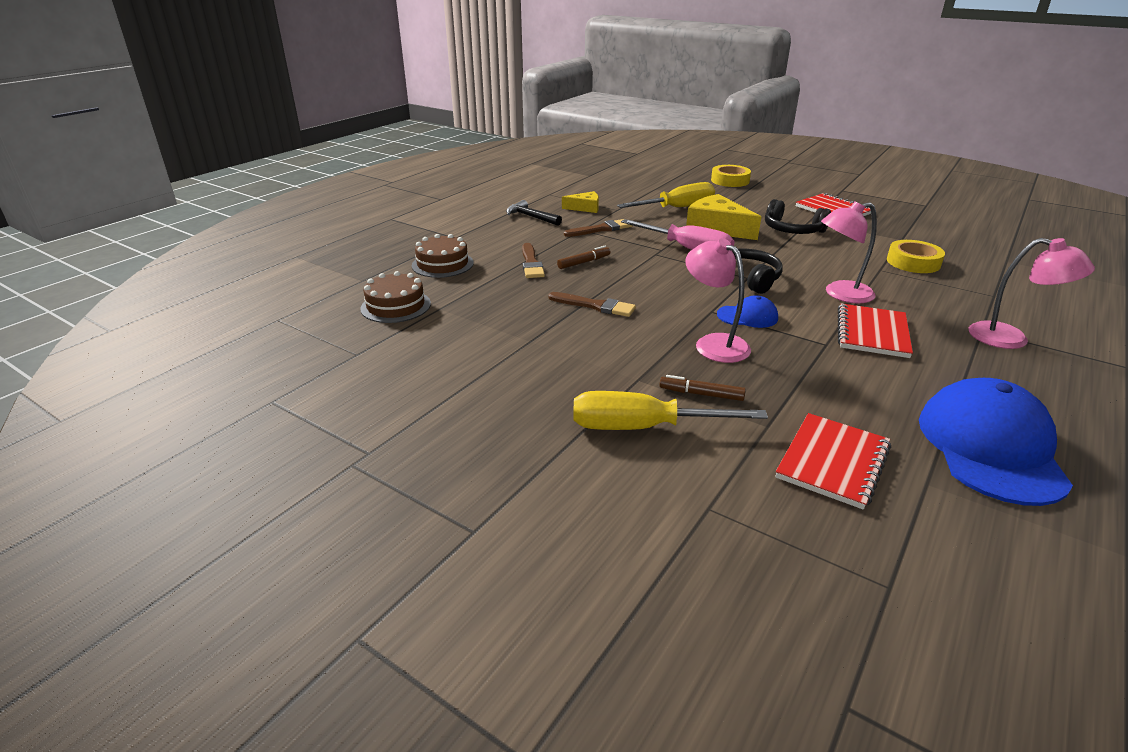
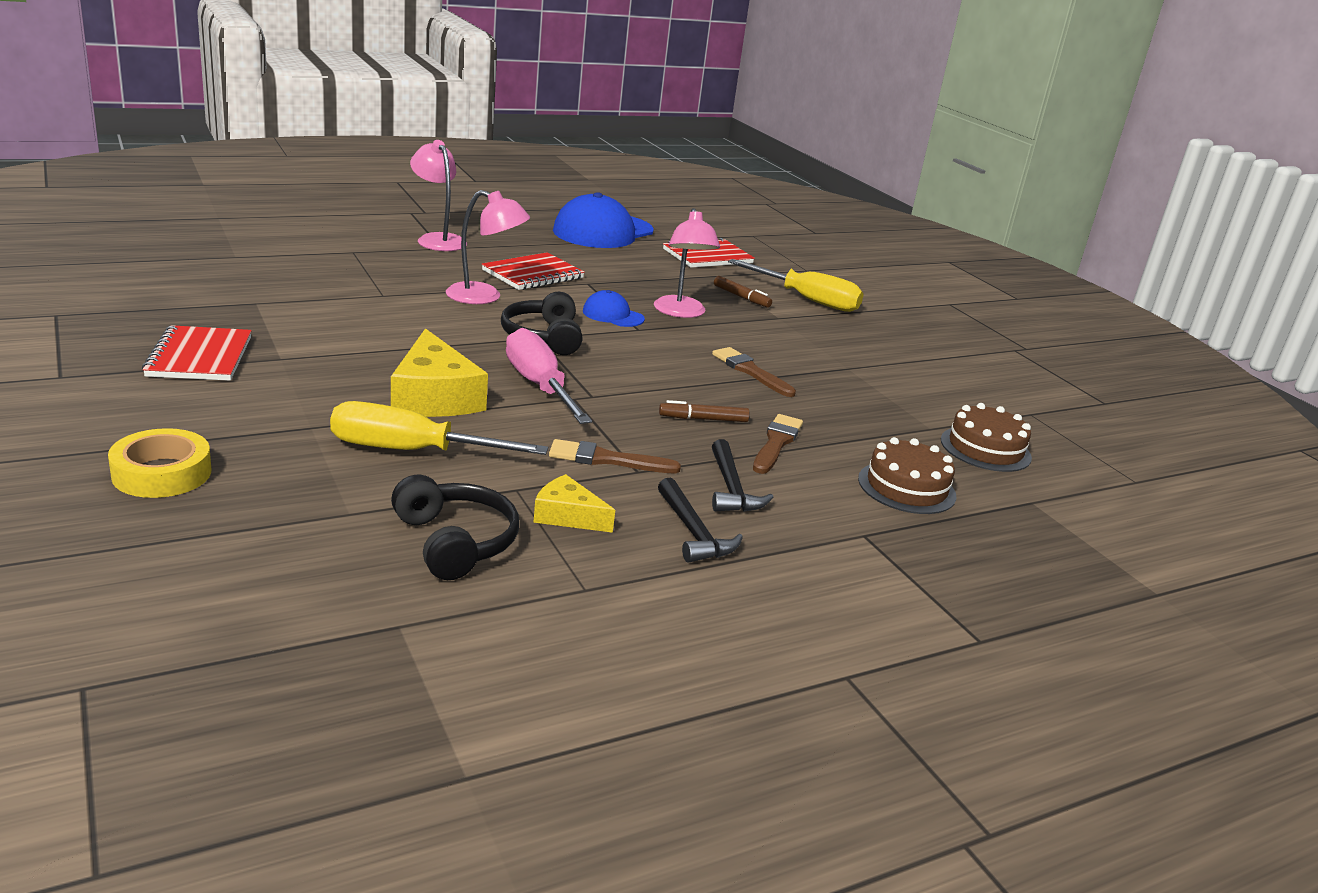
camera: 155 degrees left, 5 degrees down
black headphones [765,199,831,234] -> black headphones moved to [391,475,519,580]
yellow tape [887,240,945,273] -> none
none -> black hammer [712,439,774,512]

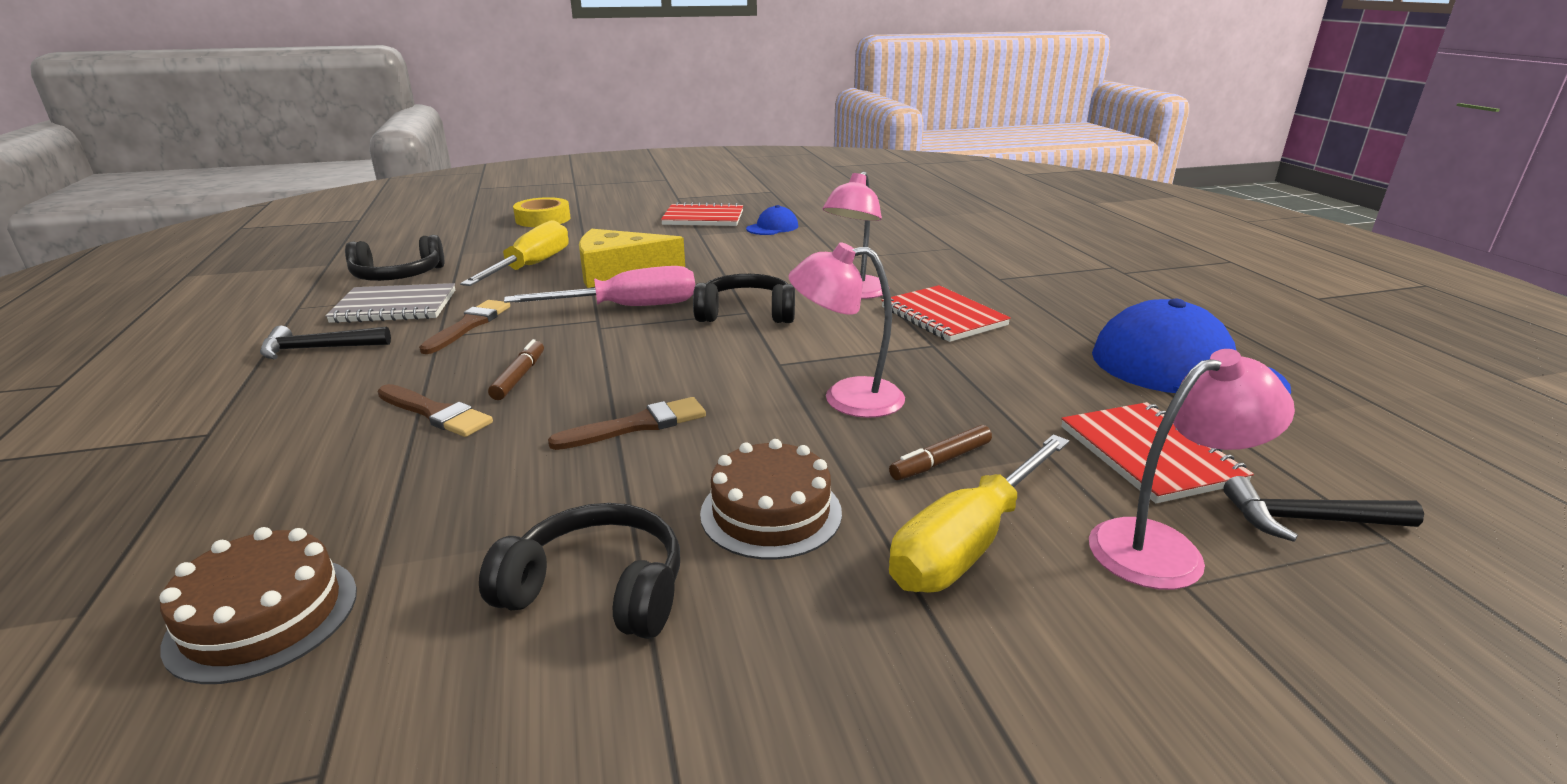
camera: 105 degrees right, 0 degrees up
pink lamp [410,140,467,251] -> pink lamp moved to [1089,349,1295,590]
yellow cheese [533,474,615,533] -> grey notebook [325,283,455,323]
blue cap [583,290,645,327] -> blue cap moved to [746,205,798,235]
black hammer [712,439,774,512] -> black hammer moved to [1223,476,1424,542]
brown cake [858,437,956,514] -> brown cake moved to [700,439,842,560]
none -> black headphones [479,503,680,639]

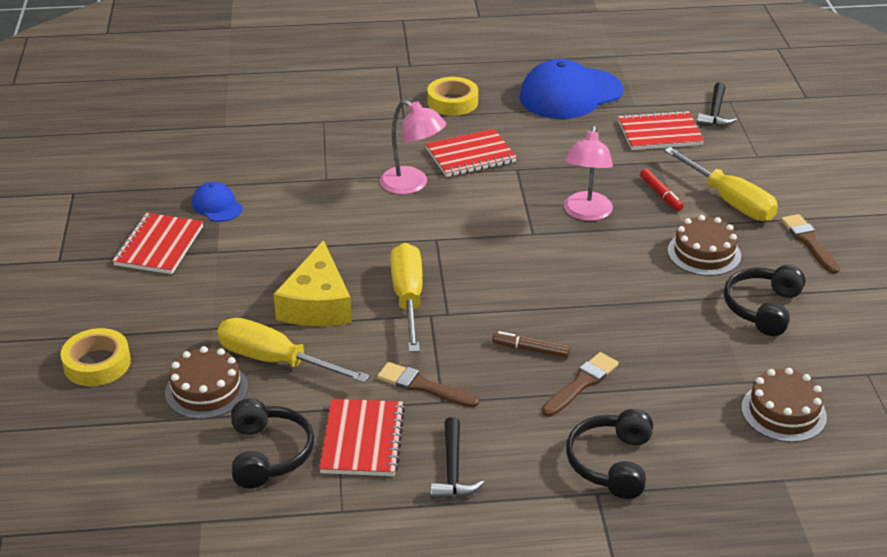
camera: 80 degrees left, 10 degrees up
grey notebook [325,283,455,323] -> red notebook [319,399,405,476]
pink screwdriver [504,266,695,306] -> yellow screwdriver [391,243,422,352]
brown brush [548,397,706,450] -> brown brush moved to [781,214,840,274]
black headphones [693,274,795,323] -> black headphones moved to [566,409,653,499]
brown marker [889,425,992,480] -> red marker [640,169,683,211]
pink lamp [1089,349,1295,590] -> none
none -> brown cake [165,346,248,419]
none -> yellow tape [427,77,478,116]

